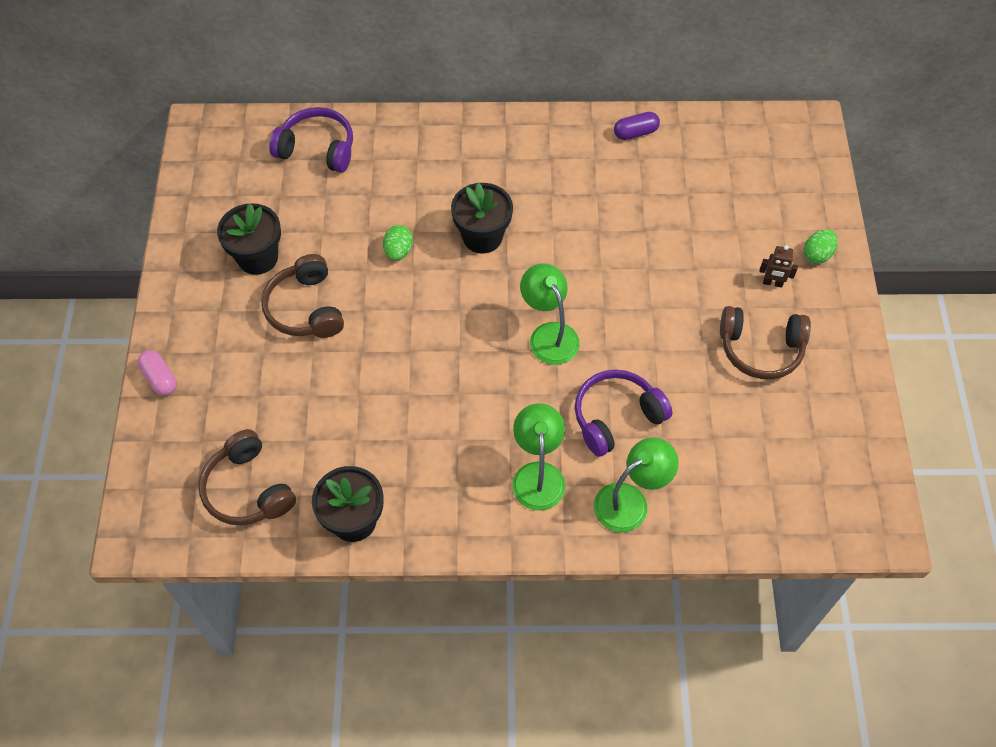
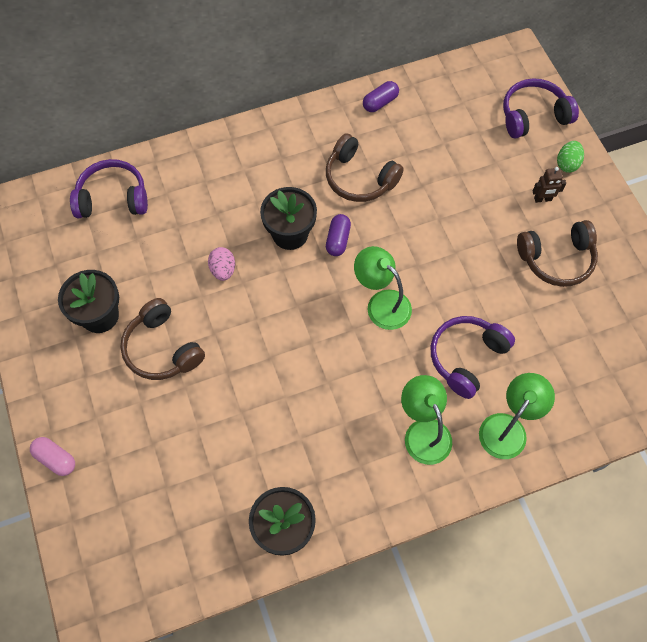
camera: 20 degrees left, 5 degrees up
brown headphones [199,429,296,525] -> brown headphones moved to [326,133,404,202]
green egg [383,225,413,261] -> pink egg [208,247,235,281]
none -> purple capsule [326,214,351,256]
none -> purple headphones [503,78,579,138]

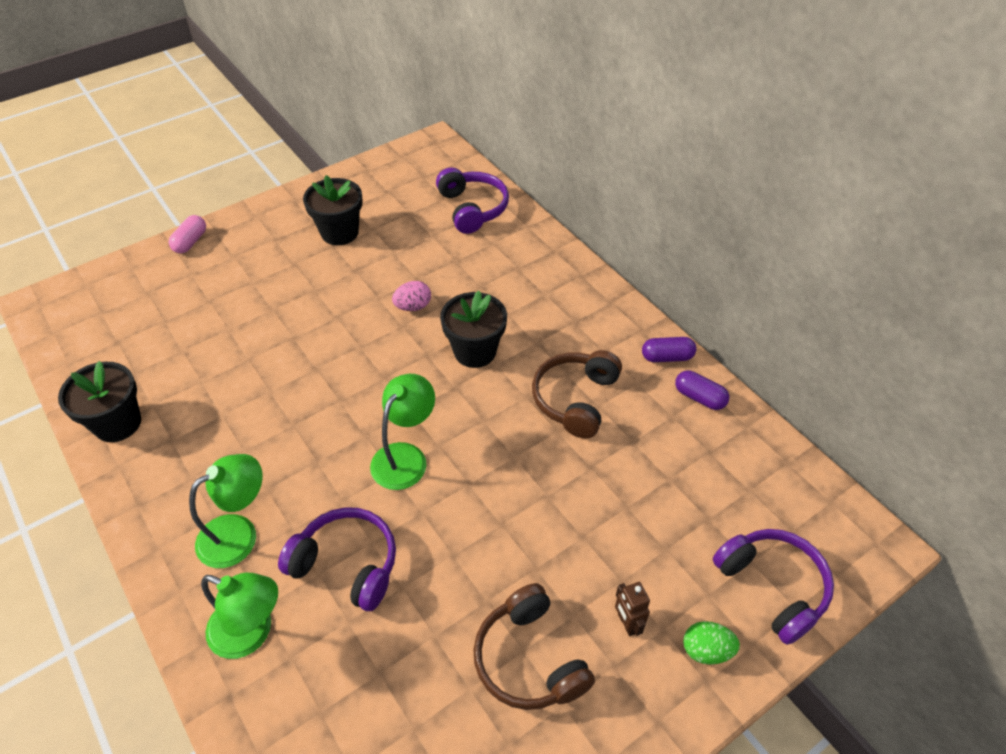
camera: 75 degrees right, 15 degrees down
brown headphones [120,298,205,380] -> none
purple capsule [326,214,351,256] -> purple capsule moved to [642,337,696,362]

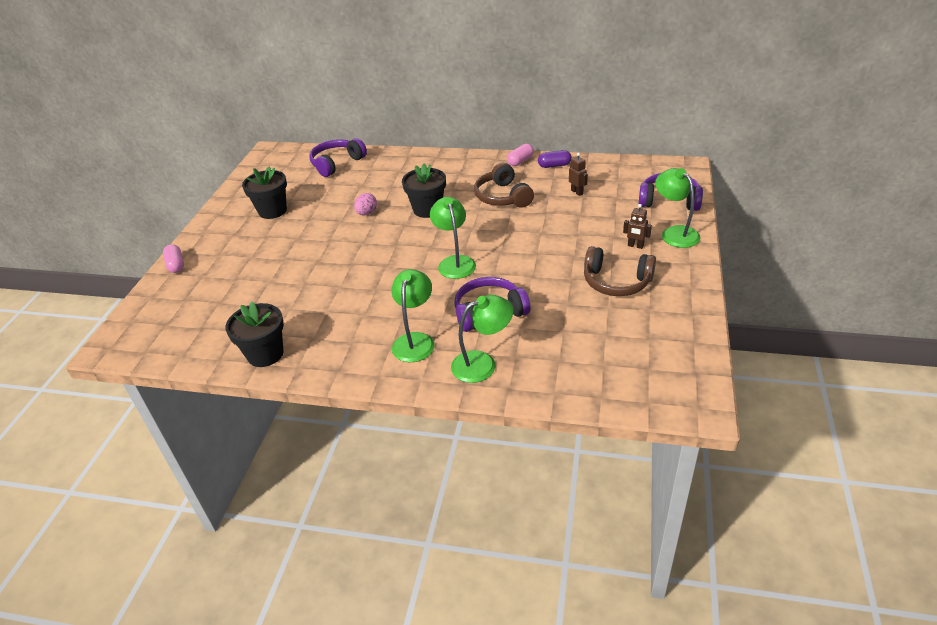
camera: 40 degrees left, 10 degrees down
purple headphones [436,167,509,234] -> purple headphones turned 75 degrees counterclockwise [309,138,367,177]
purple capsule [642,337,696,362] -> pink capsule [507,144,534,166]
green egg [683,621,740,665] -> green lamp [655,168,700,248]
none -> brown robot [569,153,588,196]

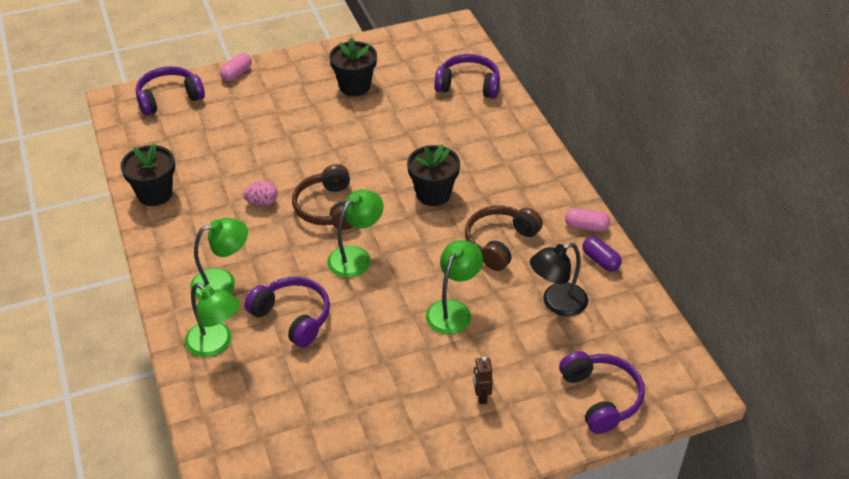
camera: 55 degrees right, 5 degrees up
pink egg [354,193,377,215] -> pink egg moved to [243,181,278,206]
brown robot [569,153,588,196] -> black lamp [530,243,588,316]
brown headphones [584,246,656,296] -> brown headphones moved to [292,164,353,230]
green lamp [655,168,700,248] -> green lamp moved to [426,240,483,335]
none -> purple headphones [136,66,205,116]

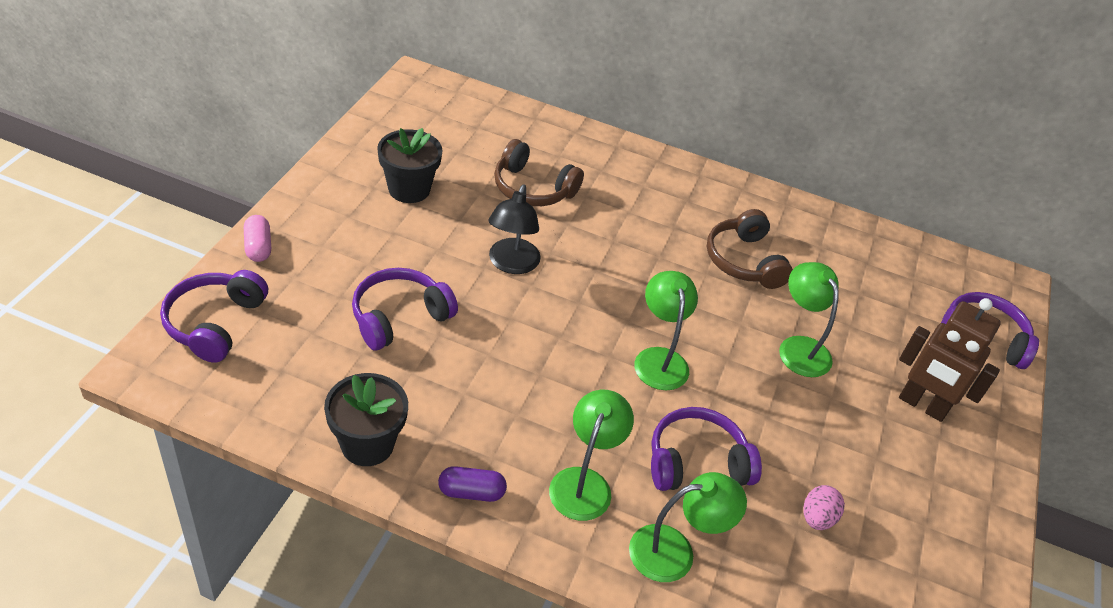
camera: 55 degrees left, 0 degrees up
pink egg [243,181,278,206] -> pink egg moved to [803,485,845,530]
brown headphones [292,164,353,230] -> brown headphones moved to [494,139,584,206]
black flower pot [407,144,460,206] -> none
purple headphones [434,54,500,99] -> purple headphones moved to [352,268,458,350]
brown robot [473,356,493,404] -> brown robot [899,298,1001,422], size x2.11
black lamp [530,243,588,316] -> black lamp moved to [488,184,541,274]
pink capsule [565,208,610,232] -> none
purple capsule [582,236,622,272] -> purple capsule moved to [438,466,507,502]

